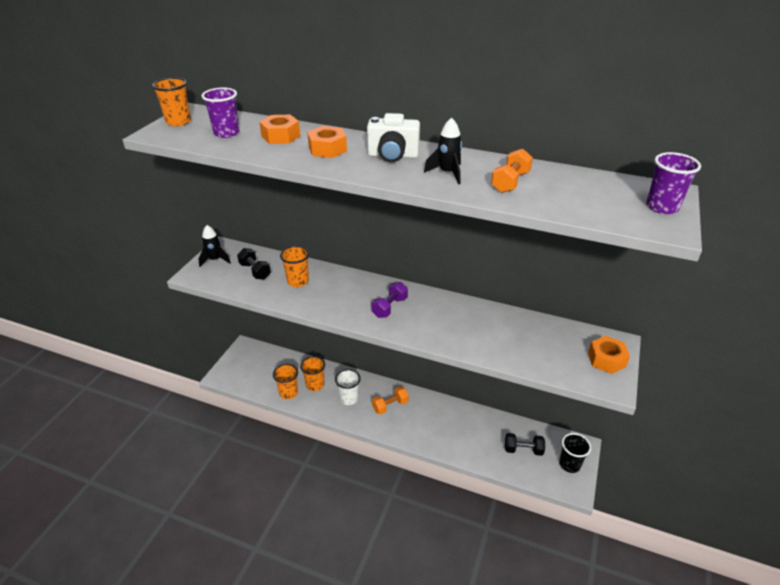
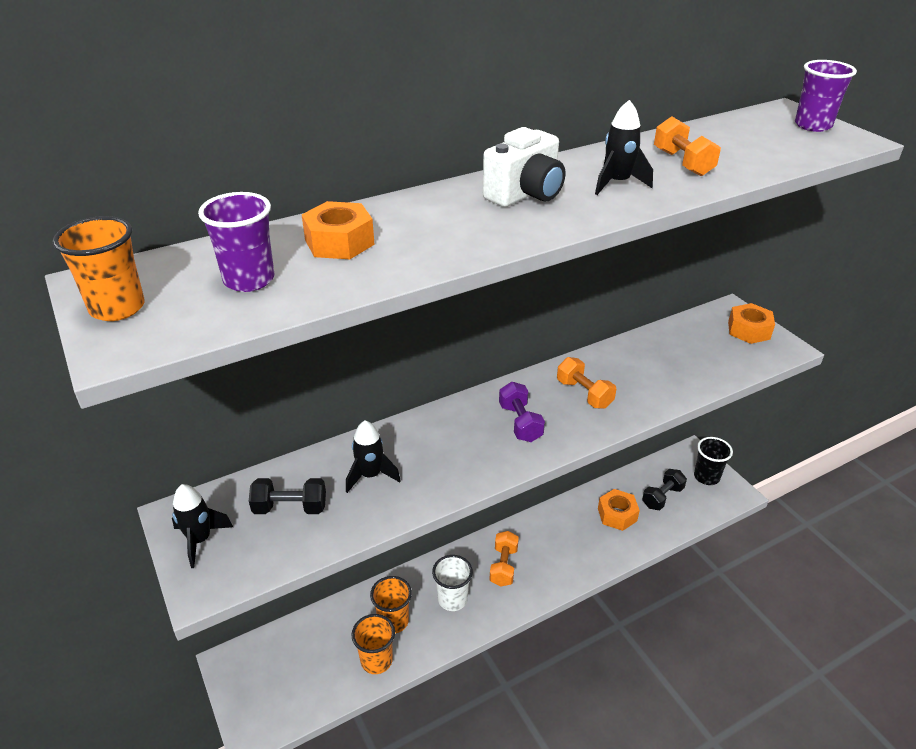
camera: 50 degrees left, 0 degrees up
orange cup [280,246,309,287] -> black rocket [346,420,401,493]
orange nut [307,126,347,158] -> orange nut moved to [598,489,640,531]
none -> orange dumbbell [557,357,616,409]

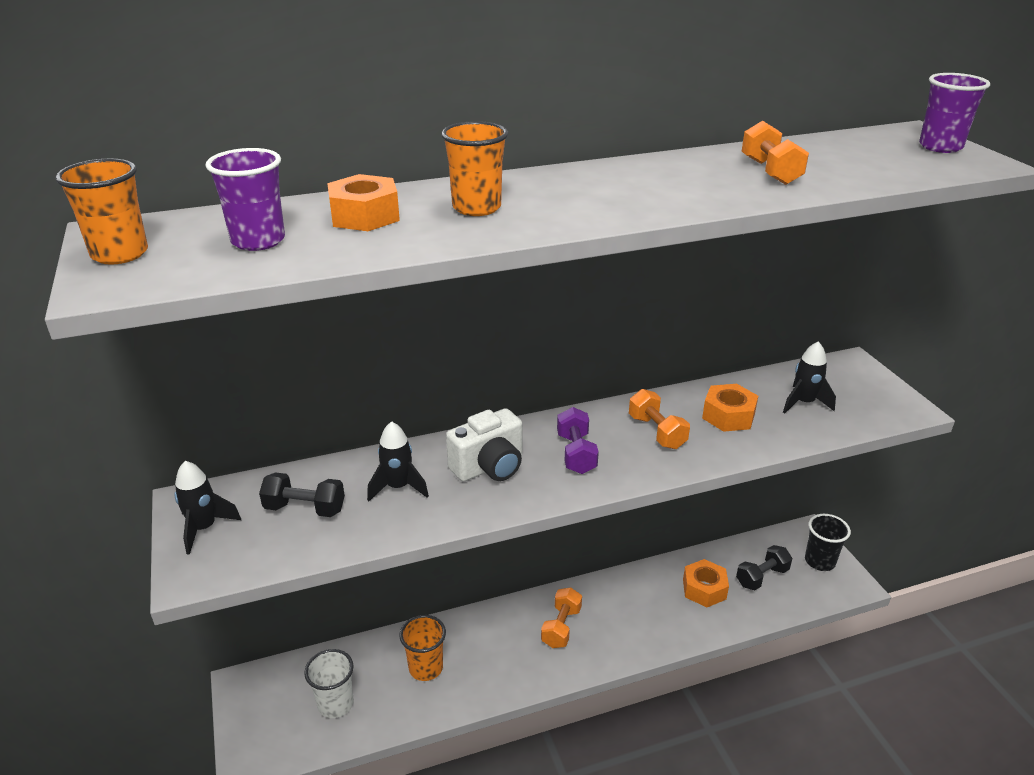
camera: 10 degrees right, 5 degrees down
orange cup [351,614,395,674] -> orange cup moved to [441,121,508,216]
white cup [432,555,473,611] -> white cup moved to [304,649,354,718]
white camera [483,127,565,207] -> white camera moved to [446,408,522,482]
black rocket [595,100,653,195] -> black rocket moved to [783,341,836,413]
orange nut [728,303,775,344] -> orange nut moved to [702,384,758,432]

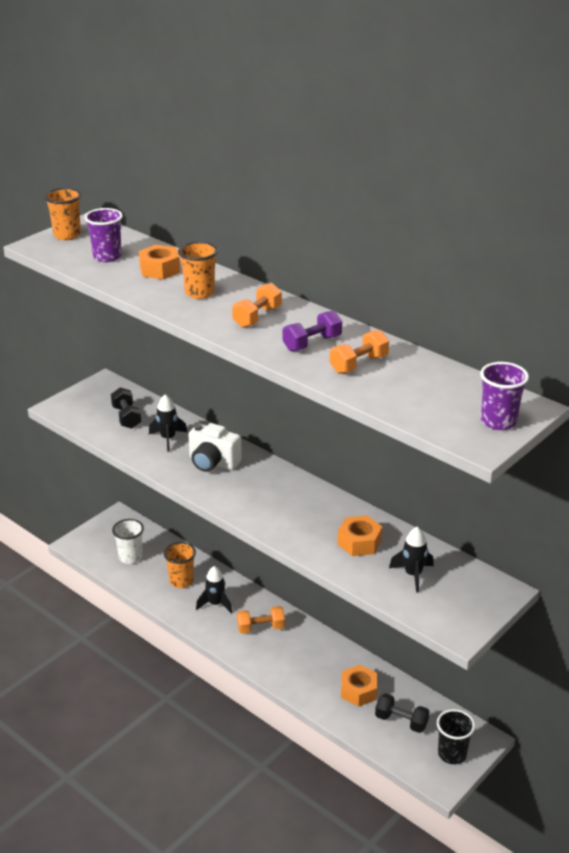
camera: 60 degrees right, 0 degrees up
black rocket [174,461,241,555] -> black rocket moved to [196,566,232,613]
purple dumbbell [557,407,599,474] -> purple dumbbell moved to [283,310,342,352]
orange dumbbell [629,389,690,449] -> orange dumbbell moved to [232,283,282,328]

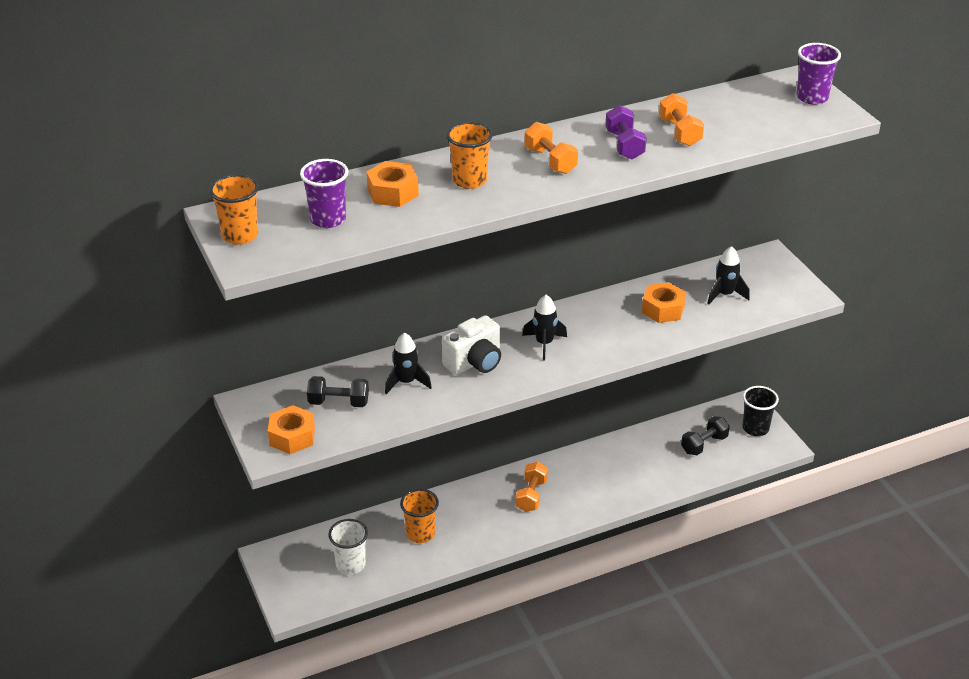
camera: 65 degrees left, 5 degrees up
black rocket [196,566,232,613] -> black rocket moved to [522,295,567,360]
orange nut [341,665,377,707] -> orange nut moved to [268,405,315,454]

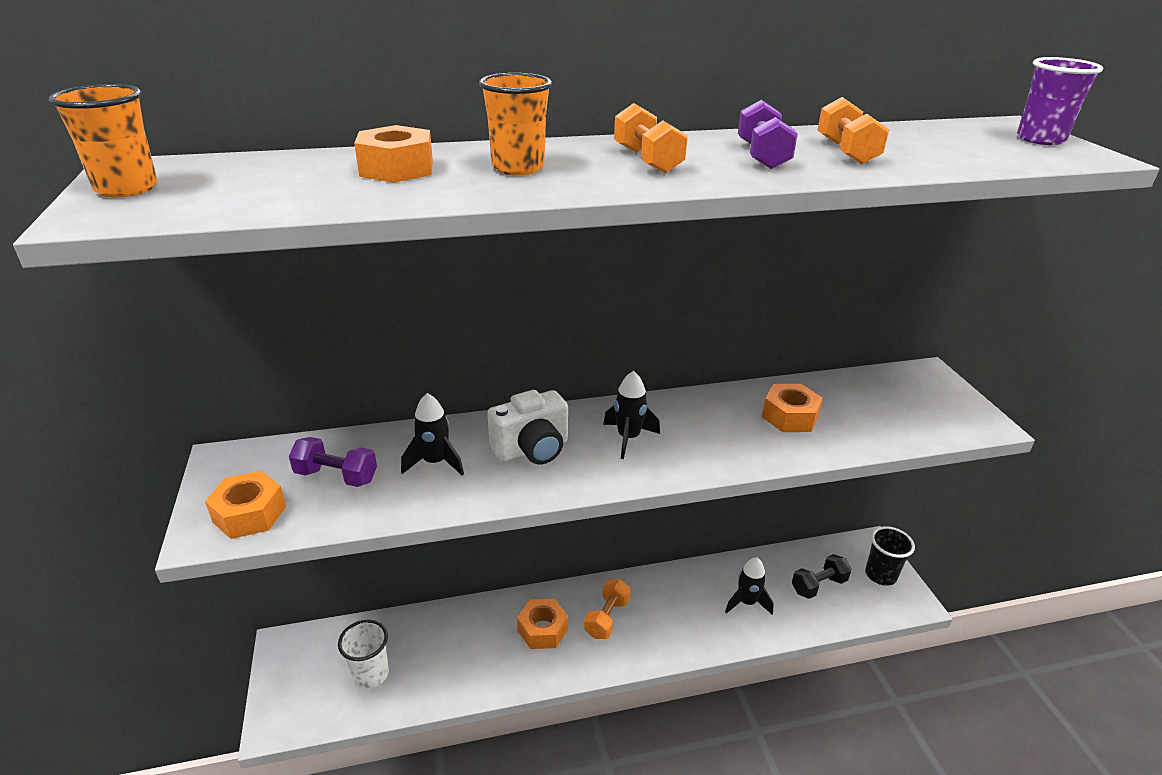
camera: 10 degrees right, 5 degrees down
purple cup [300,159,348,228] -> none
black dumbbell [307,376,369,407] -> purple dumbbell [289,437,377,487]
orange cup [400,489,439,543] -> none
black rocket [707,246,750,305] -> black rocket moved to [725,557,774,615]
none -> orange nut [517,599,568,649]

